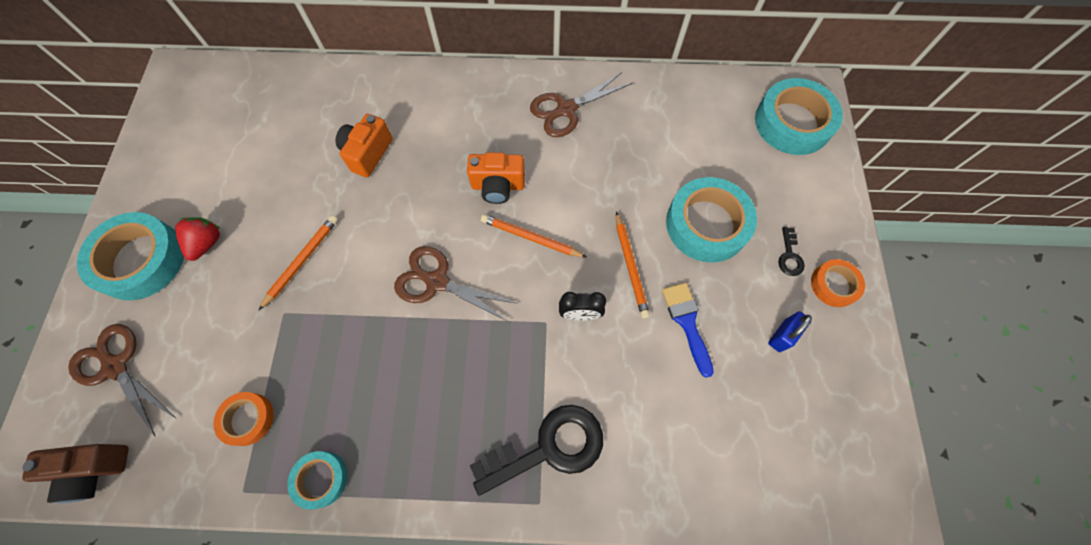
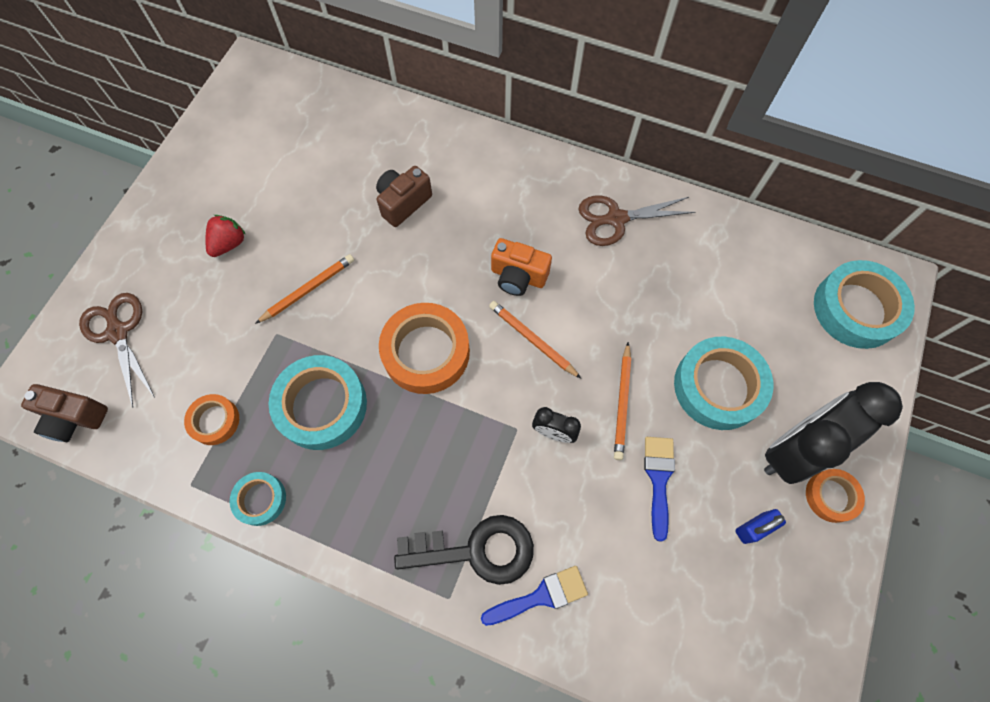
camera: 20 degrees right, 0 degrees up
turquoise tape [77,212,184,300] -> turquoise tape moved to [269,355,367,450]
orange camera [336,114,393,177] -> brown camera [376,166,432,227]
brown scissors [394,246,518,322] -> orange tape [379,303,470,394]
black key [778,227,805,276] -> black clock [764,382,903,484]
none -> blue brush [481,566,588,626]

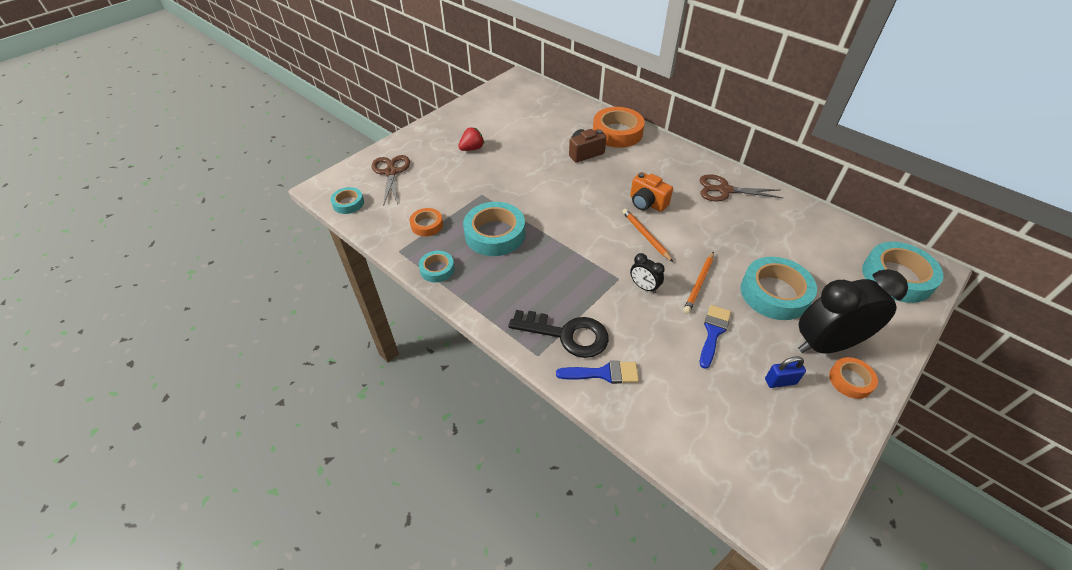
camera: 20 degrees right, 20 degrees down
brown camera [21,384,108,442] -> turquoise tape [330,187,364,214]
orange pencil [255,254,354,324] -> none
orange tape [379,303,470,394] -> orange tape moved to [593,107,645,148]

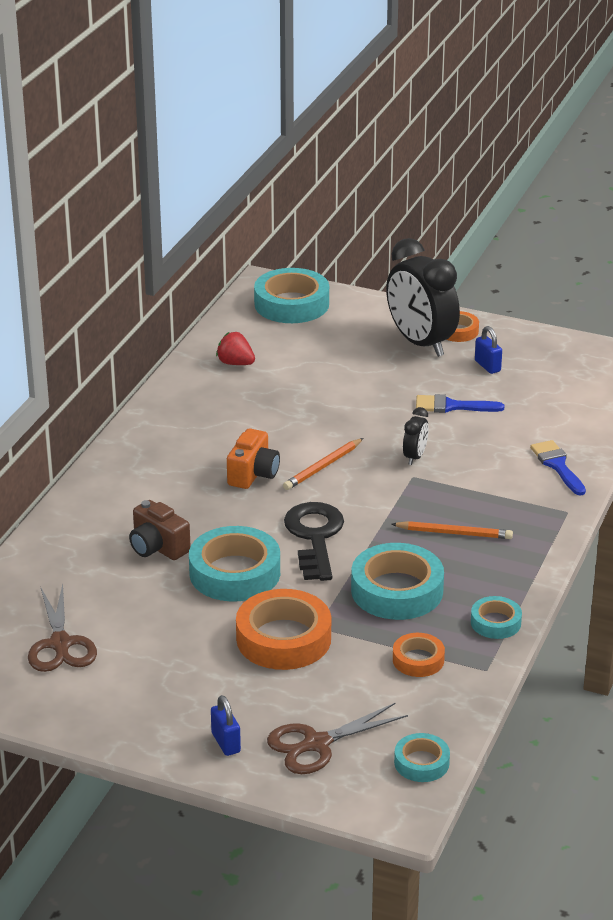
camera: 110 degrees left, 15 degrees down
red strawberry [458,127,484,151] -> red strawberry moved to [216,332,255,365]
black key [508,310,609,358] -> black key moved to [284,502,344,581]
orange tape [593,107,645,148] -> orange tape moved to [236,589,331,670]
orange pencil [683,251,714,314] -> orange pencil moved to [391,521,513,539]
brown scissors [700,174,783,201] -> brown scissors moved to [28,584,97,672]
turquoise tape [741,257,817,320] -> turquoise tape moved to [189,526,280,601]
none -> blue padlock [211,695,241,756]

